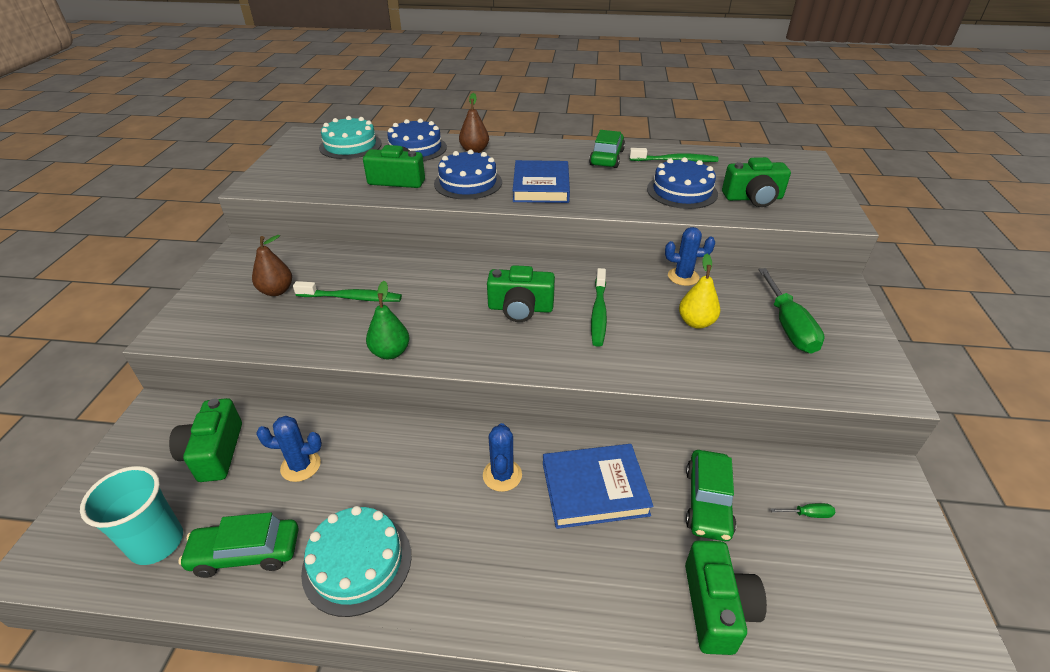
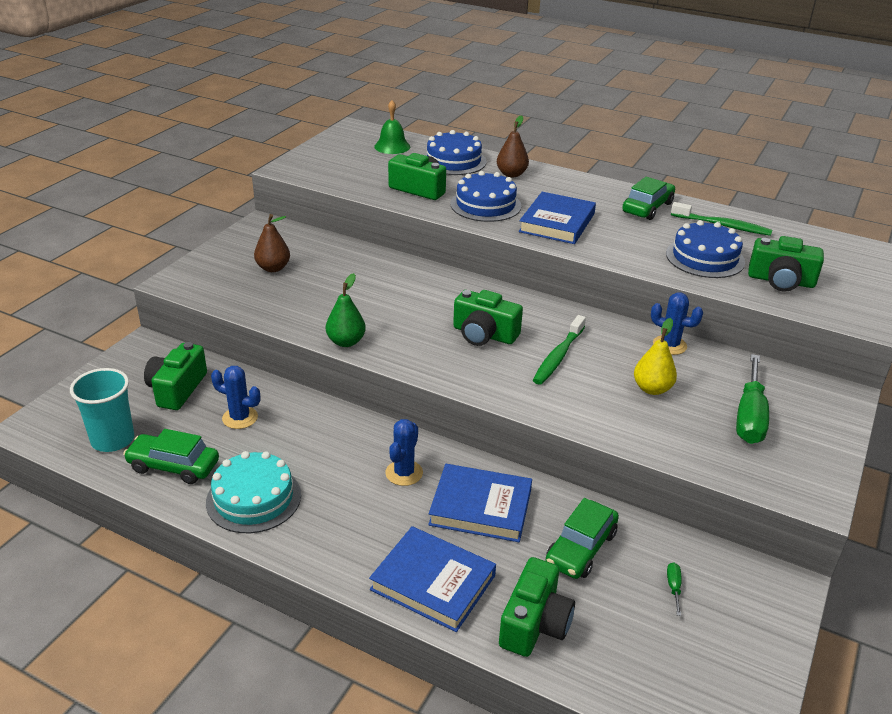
camera: 20 degrees right, 5 degrees down
green toothbrush [293,281,402,302] -> none
turquoise cake [319,116,382,159] -> green bell [374,100,410,154]
green screwdriver [771,503,835,518] -> green screwdriver turned 105 degrees counterclockwise [667,562,682,616]
none -> blue book [369,526,496,632]

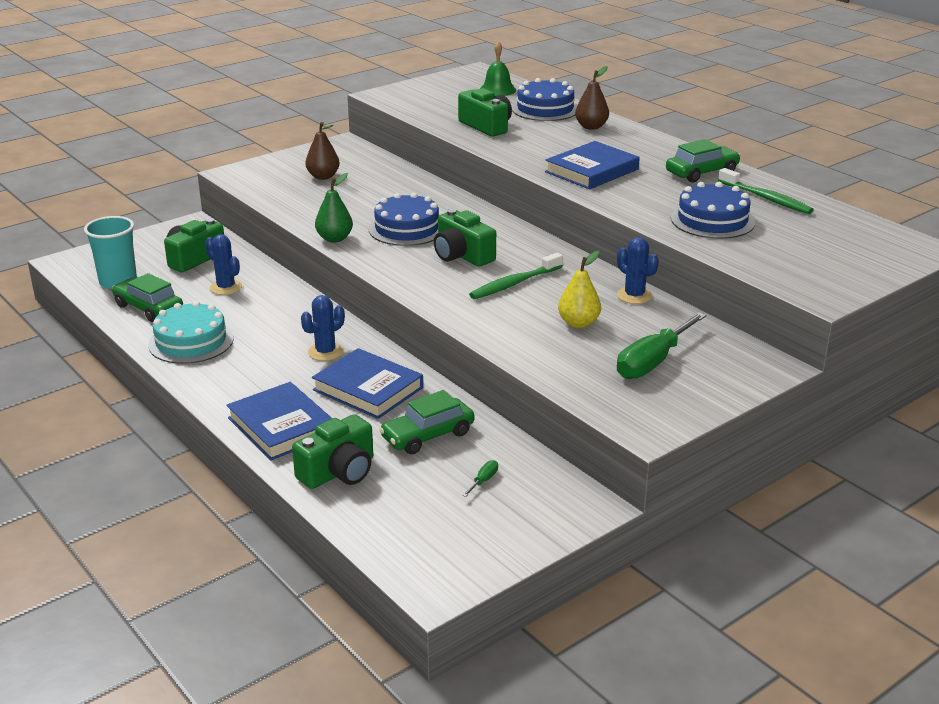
camera: 25 degrees right, 5 degrees down
blue cake [450,171,521,222] -> blue cake moved to [369,193,439,246]
green camera [748,236,824,292] -> none

